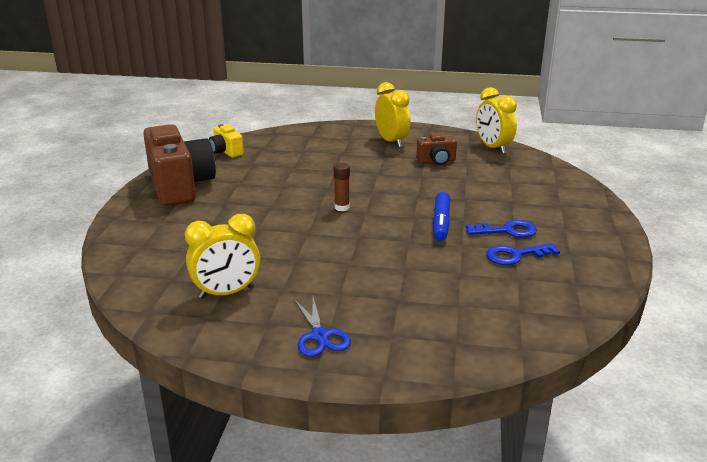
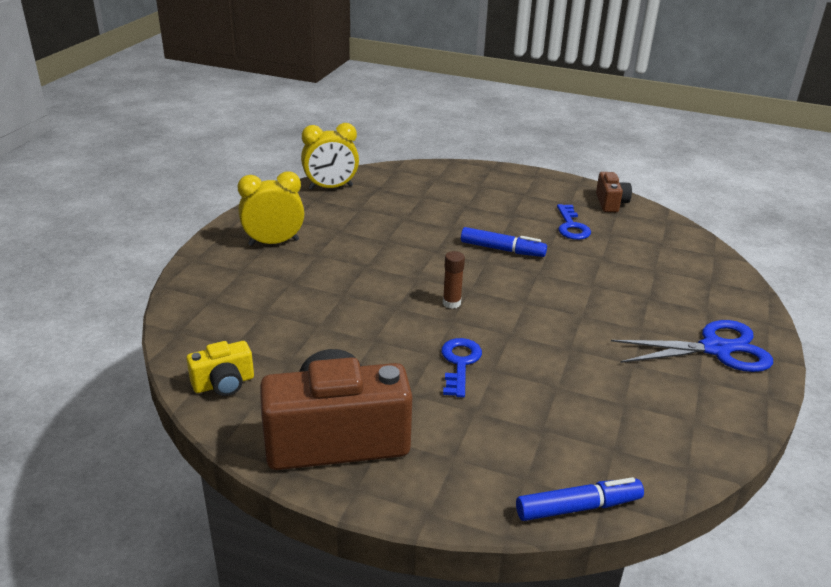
camera: 80 degrees left, 5 degrees up
yellow clock [185,214,260,299] -> none
blue scissors [294,297,351,357] -> blue scissors [611,320,773,372], size x1.58
brown camera [416,133,457,165] -> brown camera moved to [596,172,632,212]
blue key [466,220,537,238] -> blue key moved to [441,338,482,398]
none -> blue marker [516,477,644,521]

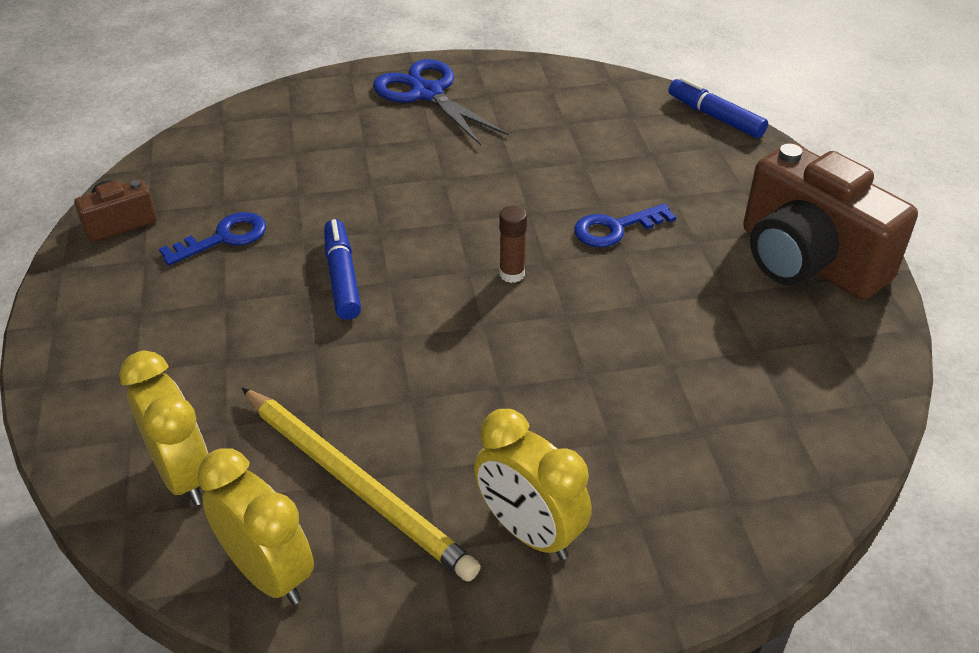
camera: 120 degrees left, 10 degrees up
yellow camera [186,341,254,396] -> none
none -> yellow clock [119,350,209,506]
none -> yellow pencil [242,388,481,582]

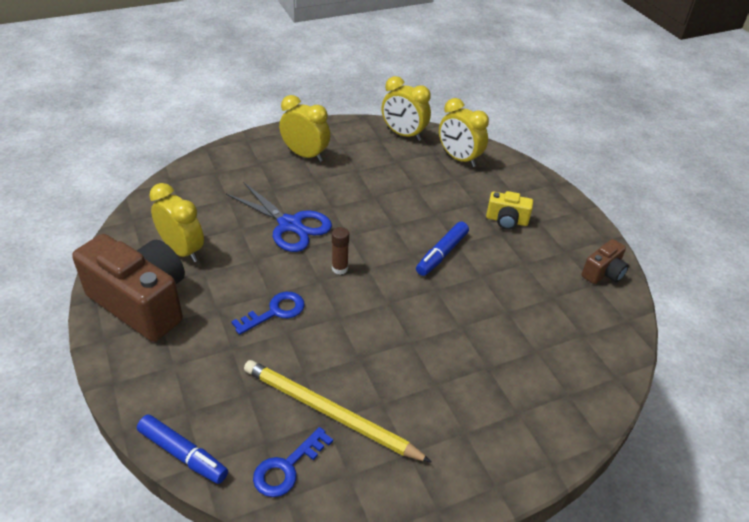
camera: 165 degrees right, 0 degrees up
blue key [159,212,266,266] -> blue key moved to [253,427,333,497]
yellow pencil [242,388,481,582] -> yellow pencil moved to [244,360,431,462]
blue marker [324,219,361,320] -> blue marker turned 60 degrees clockwise [416,221,469,276]
blue scissors [373,59,509,145] -> blue scissors moved to [226,182,332,252]
none -> yellow clock [149,183,204,262]
none -> yellow camera [486,191,533,230]

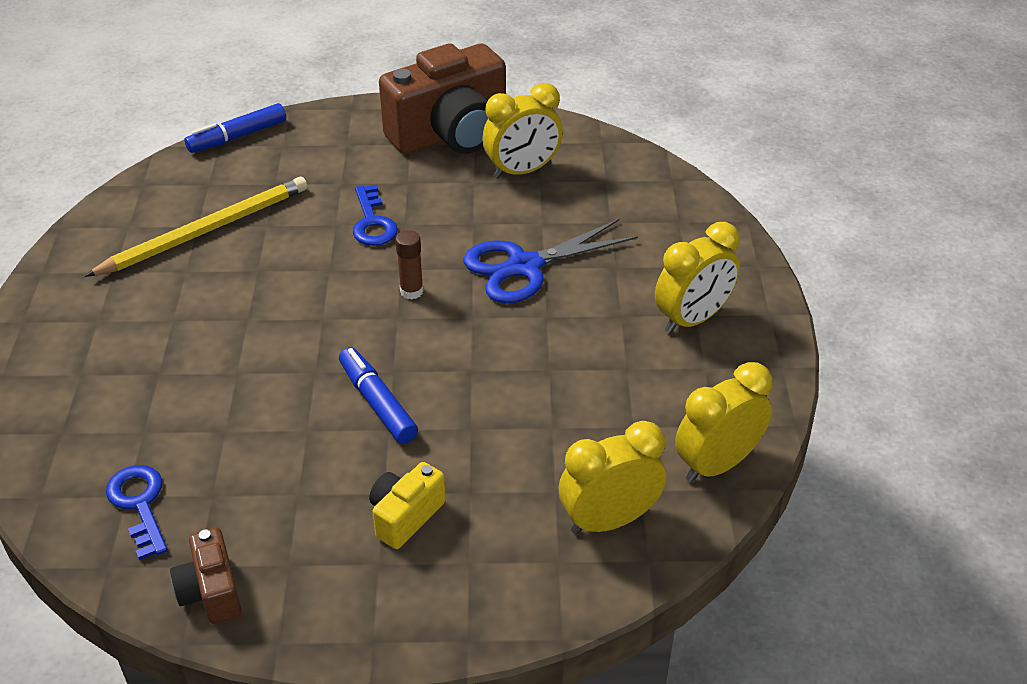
camera: 115 degrees right, 0 degrees up
blue key [253,427,333,497] -> blue key moved to [106,465,168,560]

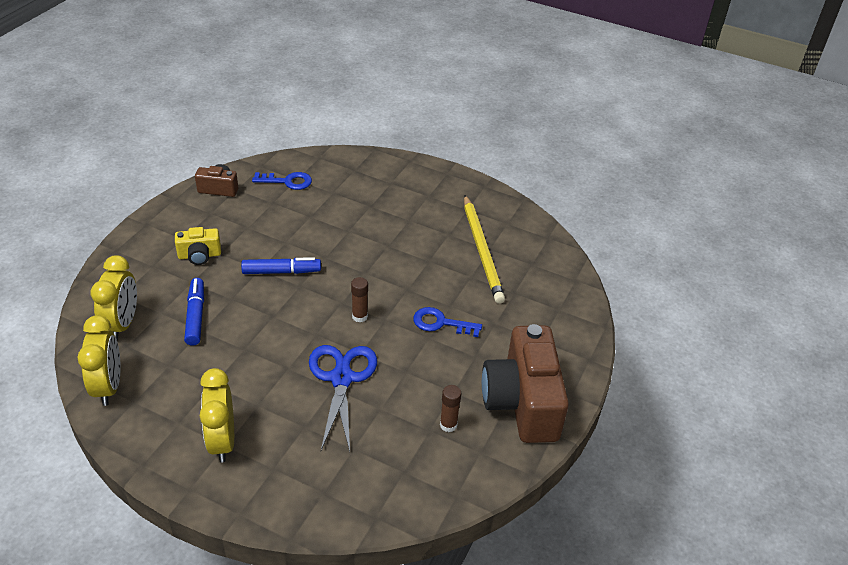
camera: 115 degrees right, 0 degrees up
blue marker [184,103,286,153] -> blue marker moved to [184,278,204,346]
yellow camera [369,462,446,549] -> yellow camera turned 105 degrees clockwise [175,227,221,265]
yellow clock [482,83,563,179] -> brown glue stick [440,385,461,432]

